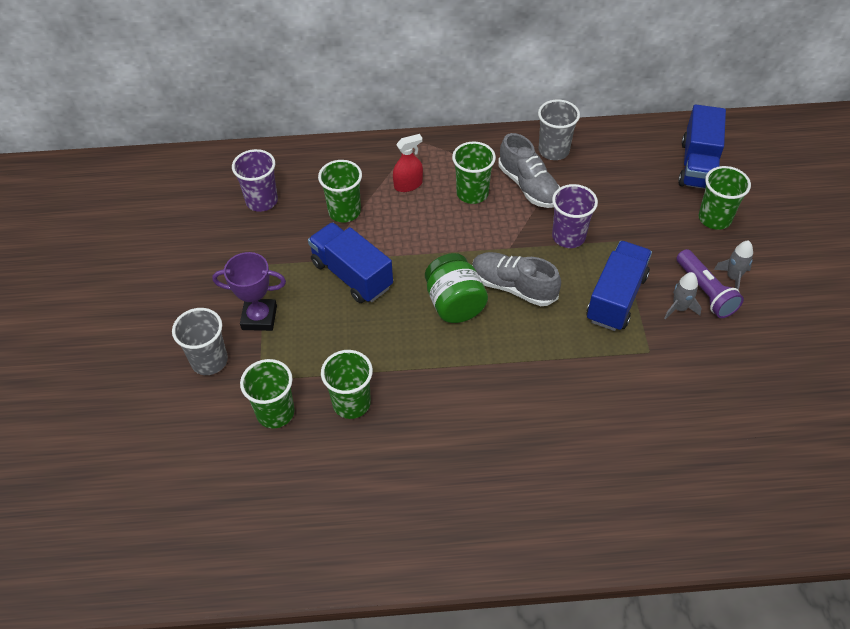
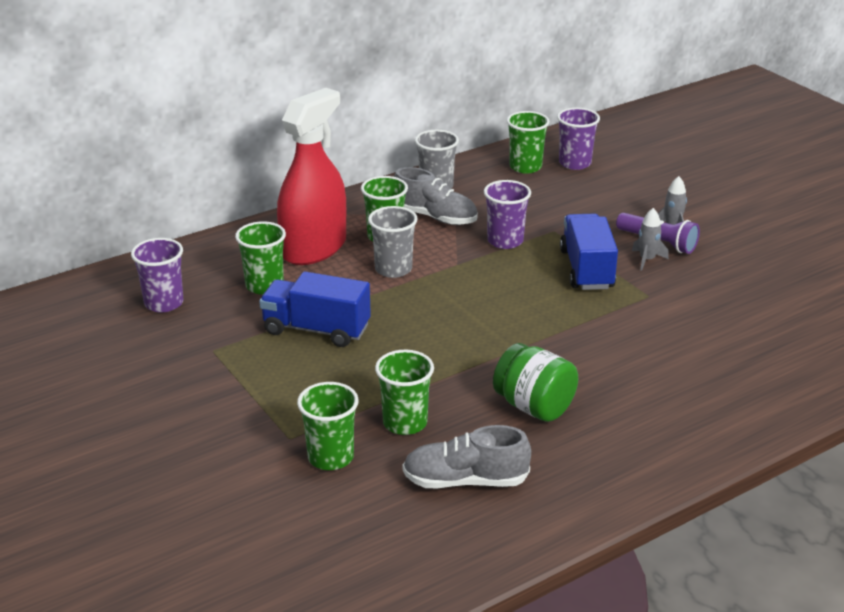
camera: 30 degrees left, 20 degrees down
grey cup [172,308,228,375] -> grey cup moved to [368,206,418,278]
purple trophy [212,252,286,331] -> none
red spray bottle [393,134,423,192] -> red spray bottle [277,88,346,265], size x2.33
green jar [425,253,488,323] -> green jar moved to [493,343,578,422]
grey shoe [472,252,561,306] -> grey shoe moved to [403,425,531,488]
blue truck [678,104,726,189] -> purple cup [557,108,600,170]
green cup [699,166,751,230] -> green cup moved to [507,111,550,174]

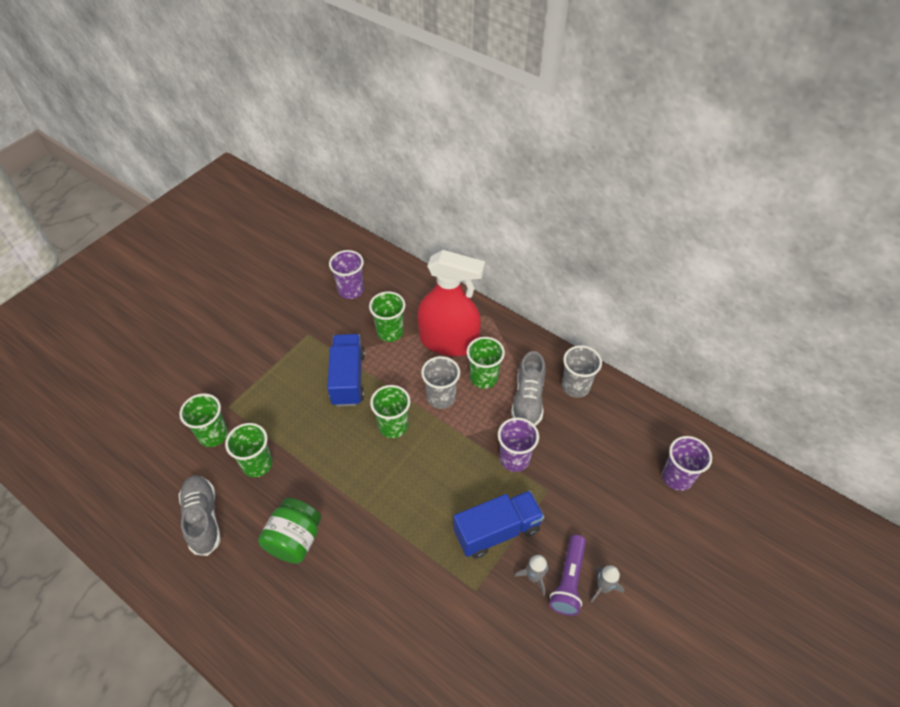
camera: 70 degrees right, 20 degrees up
green cup [507,111,550,174] -> green cup moved to [370,385,410,438]

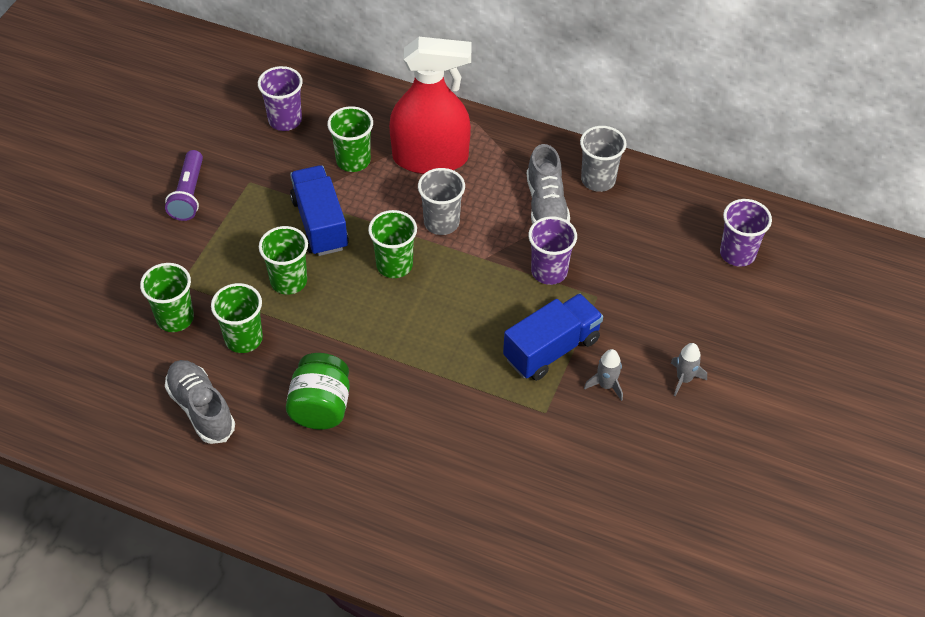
camera: 15 degrees left, 0 degrees up
green cup [467,337,505,389] -> green cup moved to [259,226,308,295]
purple flashlight [549,535,586,616] -> purple flashlight moved to [165,150,203,221]

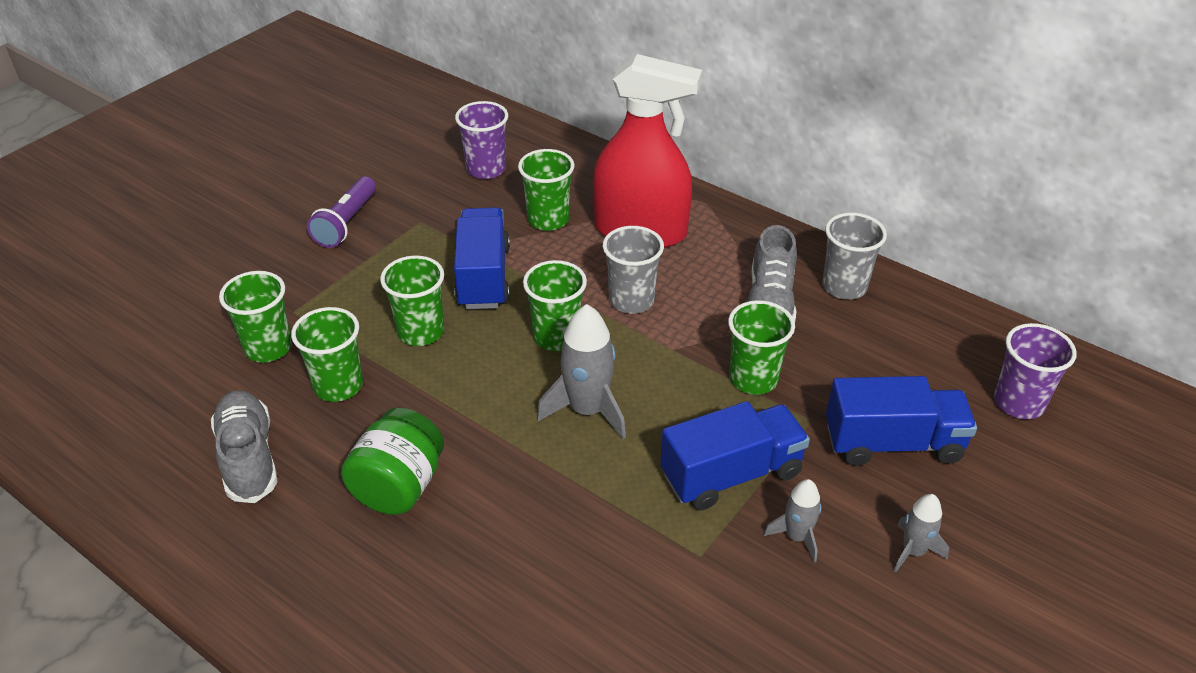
camera: 15 degrees right, 10 degrees down
purple cup [528,216,577,285] -> green cup [728,300,795,395]
none -> grey rocket [537,304,626,439]
none -> blue truck [826,376,977,466]

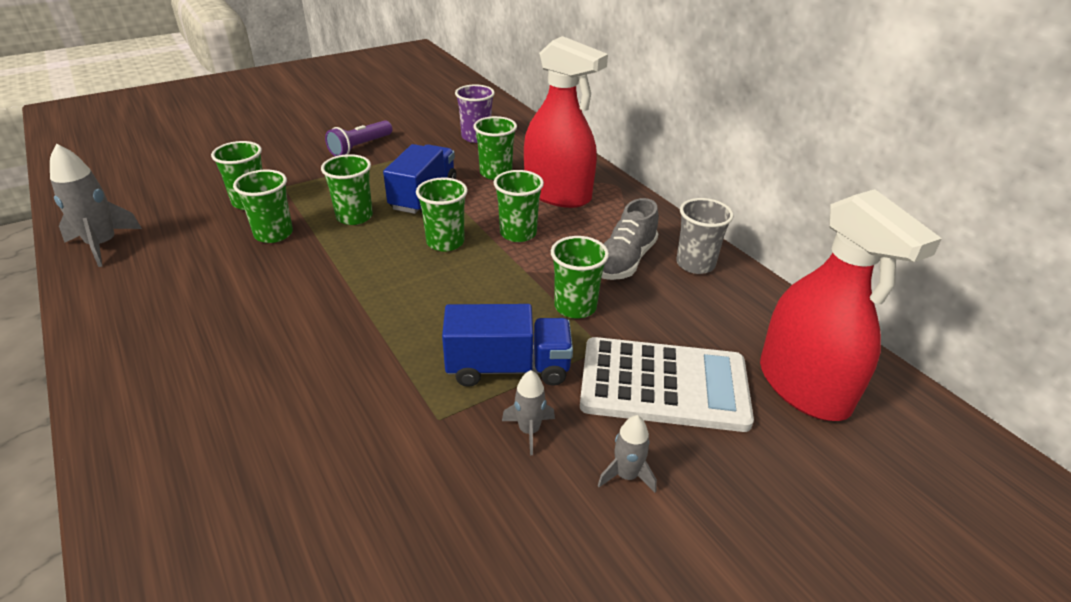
camera: 20 degrees right, 5 degrees down
grey shoe [211,390,278,503] -> none
green jar [341,407,444,515] -> none
grey rocket [537,304,626,439] -> grey rocket moved to [50,143,142,267]
grey cup [603,226,664,314] -> green cup [494,170,544,242]
blue truck [826,376,977,466] -> white calculator [580,337,754,432]
purple cup [994,323,1077,419] -> red spray bottle [760,189,942,421]

